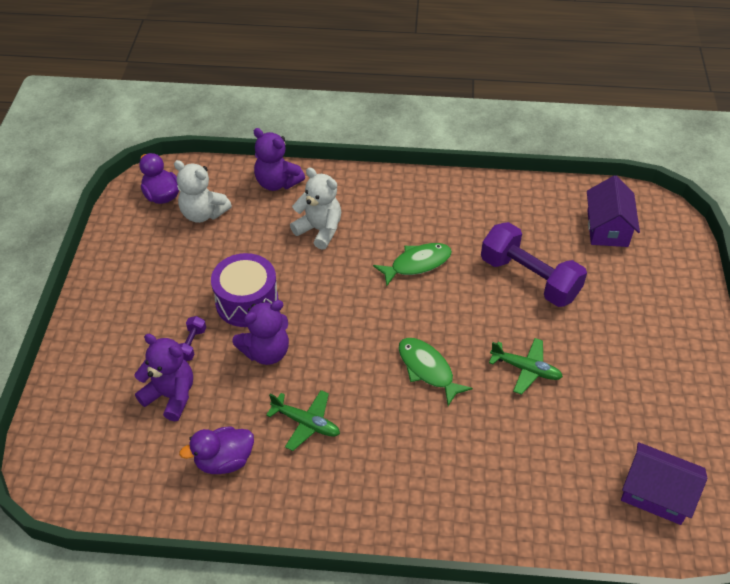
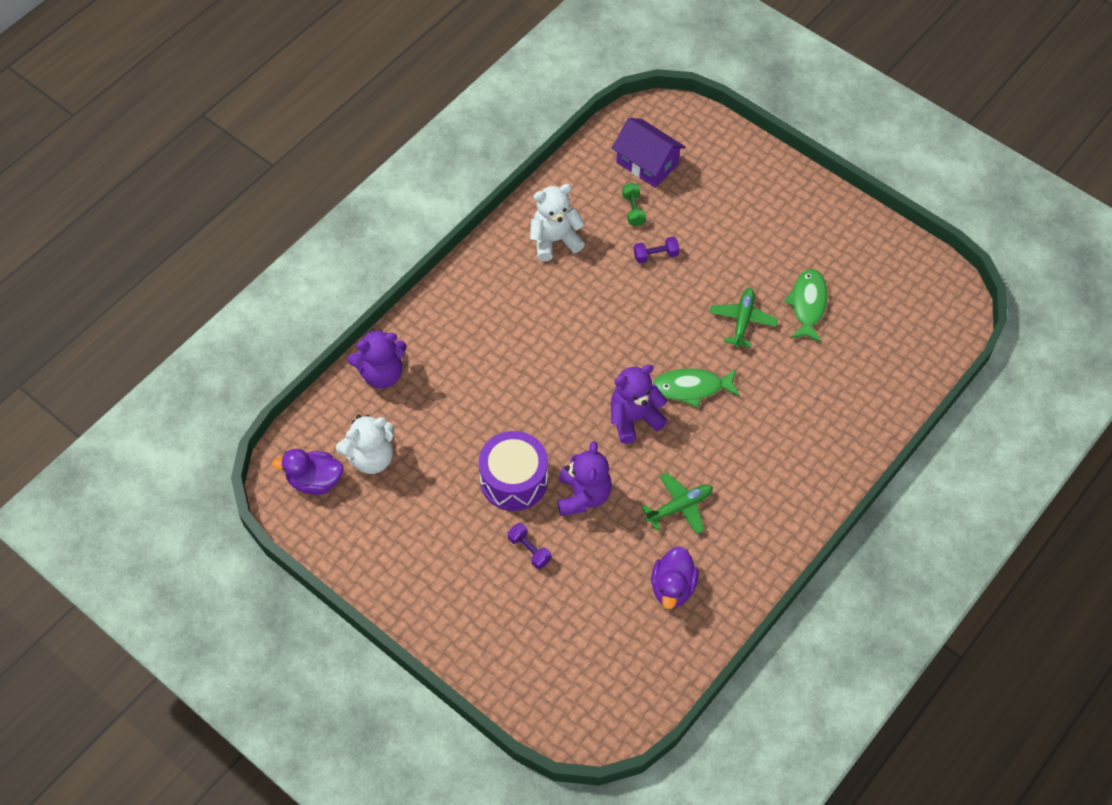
camera: 55 degrees left, 10 degrees up
purple teddy bear [134,334,193,421] -> purple teddy bear moved to [611,364,668,444]
white teddy bear [290,167,341,250] -> white teddy bear moved to [530,184,585,261]
green fish [373,243,452,286] -> green fish moved to [784,269,827,342]
purple dumbbell [481,222,587,307] -> purple dumbbell [634,237,679,263], size x0.42
green plane [489,338,563,395] -> green plane turned 45 degrees counterclockwise [710,288,778,348]
purple house [621,442,707,525] -> none
none -> green dumbbell [622,183,646,226]

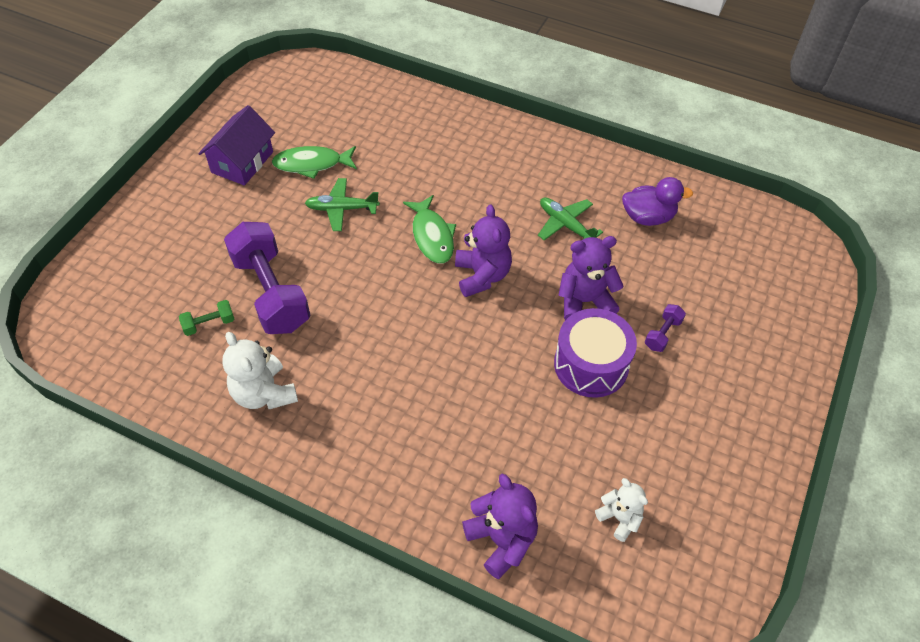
camera: 105 degrees left, 5 degrees down
purple duck [272,449,343,495] -> none
white teddy bear [336,415,394,474] -> white teddy bear [595,478,648,542], size x0.62
purple teddy bear [611,364,668,444] -> purple teddy bear turned 150 degrees counterclockwise [455,204,512,297]
purple house [612,118,686,188] -> purple house moved to [198,105,275,186]
purple dumbbell [634,237,679,263] -> purple dumbbell [224,222,310,334], size x2.37

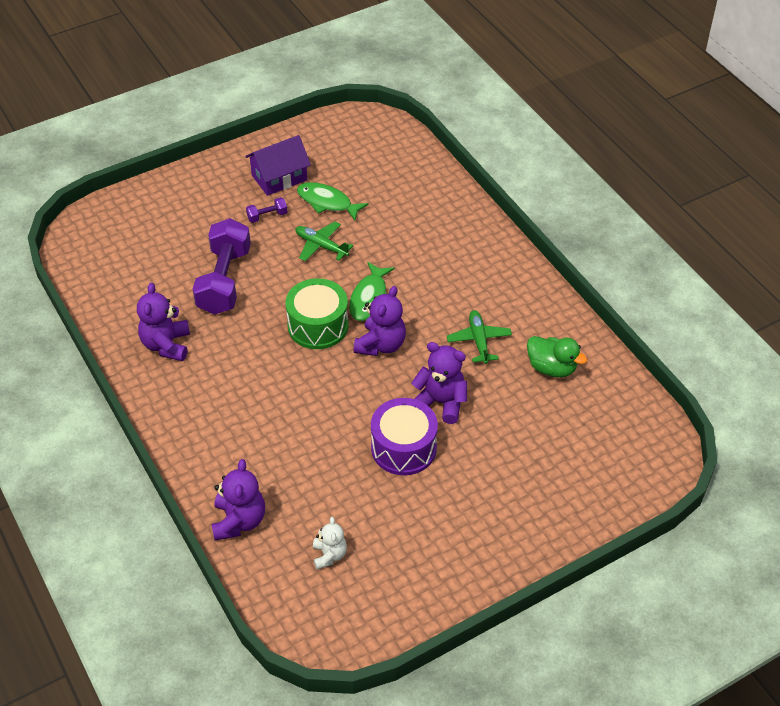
camera: 35 degrees right, 5 degrees down
green dumbbell [179,300,234,336] -> none
white teddy bear [222,332,298,409] -> purple teddy bear [137,283,190,361]
purple duck [622,177,693,226] -> green duck [527,336,587,377]
purple dumbbell [645,304,686,352] -> purple dumbbell moved to [246,197,288,223]
none -> green drum [285,278,348,349]

